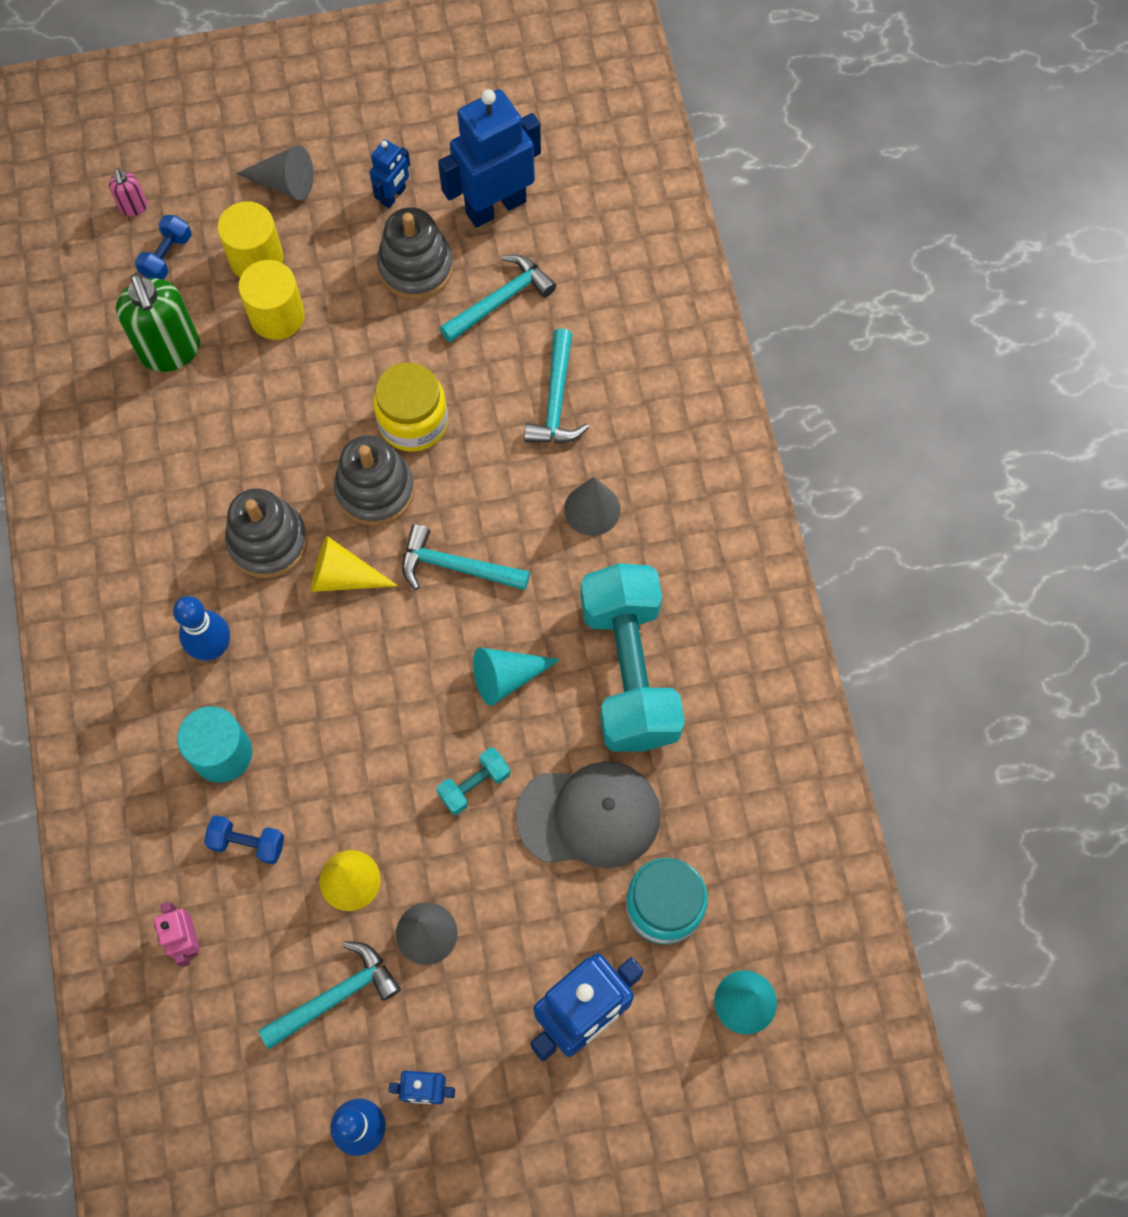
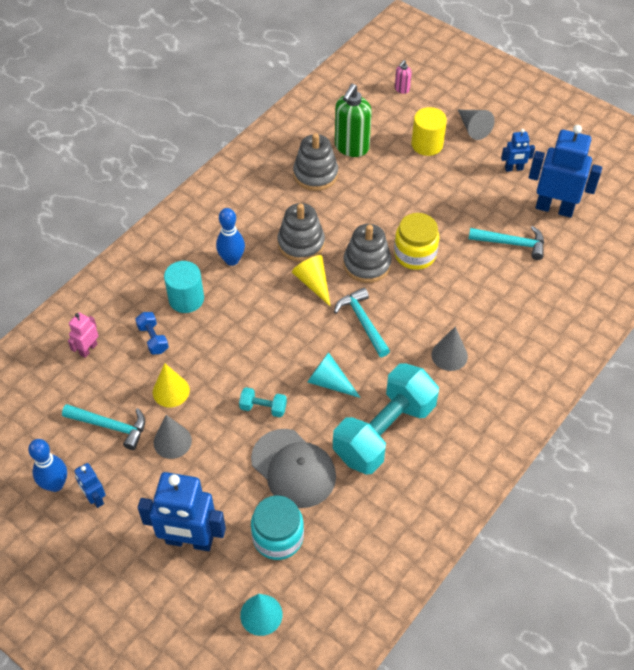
camera: 50 degrees right, 15 degrees down
blue dumbbell [135,215,192,280] -> none
yellow cylinder [238,260,305,340] -> none
grey stacking toy [377,207,453,300] -> grey stacking toy moved to [293,133,338,191]
turquoise hammer [524,328,589,443] -> none

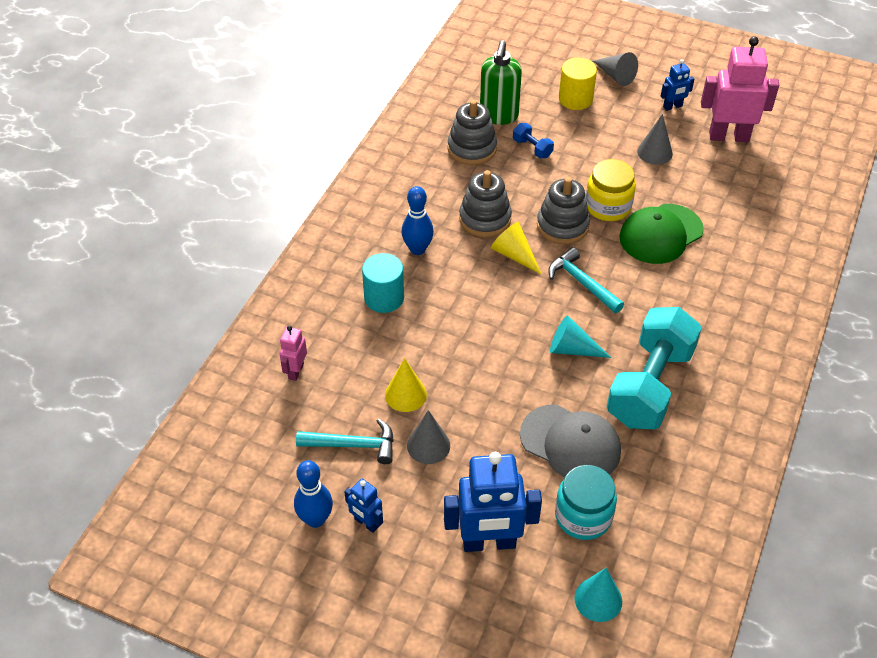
camera: 15 degrees left, 5 degrees down
blue dumbbell [135,312,169,354] -> blue dumbbell moved to [513,123,554,158]
turquoise dumbbell [239,387,287,417] -> none
pink soap dispenser [395,60,412,94] -> none
grey cone [432,326,468,371] -> grey cone moved to [637,114,673,165]
turquoise hammer [469,226,544,260] -> none
blue robot [529,125,602,217] -> pink robot [701,36,779,142]
none -> green cap [619,204,704,264]

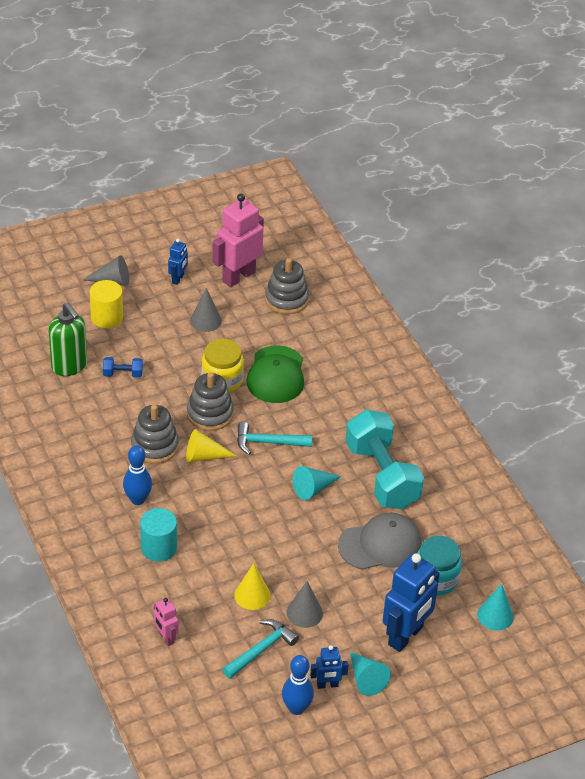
camera: 50 degrees left, 5 degrees down
grey stacking toy [448,100,497,165] -> grey stacking toy moved to [265,258,309,314]
none -> turquoise cone [350,652,391,696]

